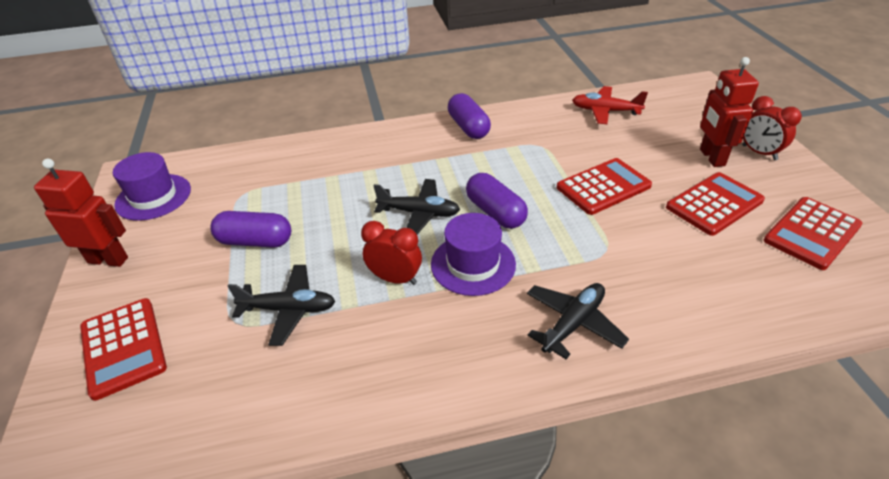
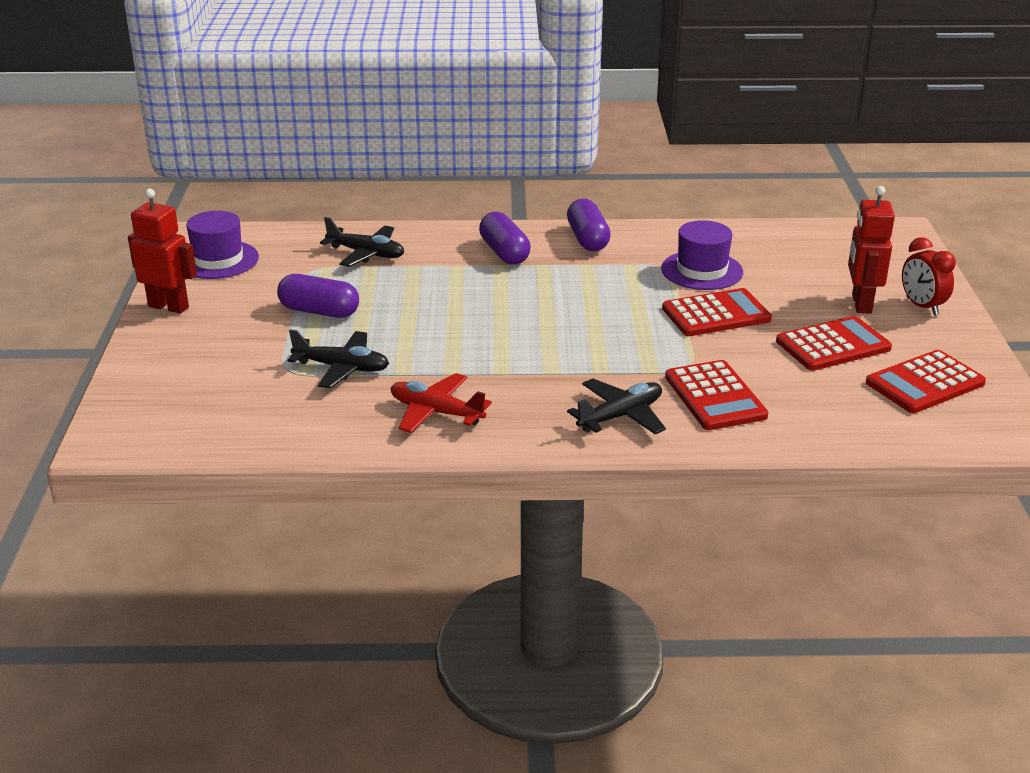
camera: 10 degrees right, 10 degrees down
red calculator [80,298,167,401] -> red calculator moved to [665,360,768,430]
red clock [361,221,422,285] -> none
black plane [373,179,460,234] -> black plane moved to [320,217,404,267]
purple hat [431,213,516,296] -> purple hat moved to [661,220,743,290]
purple capsule [466,173,528,229] -> purple capsule moved to [479,212,531,264]
red plane [572,86,648,124] -> red plane moved to [391,373,492,433]

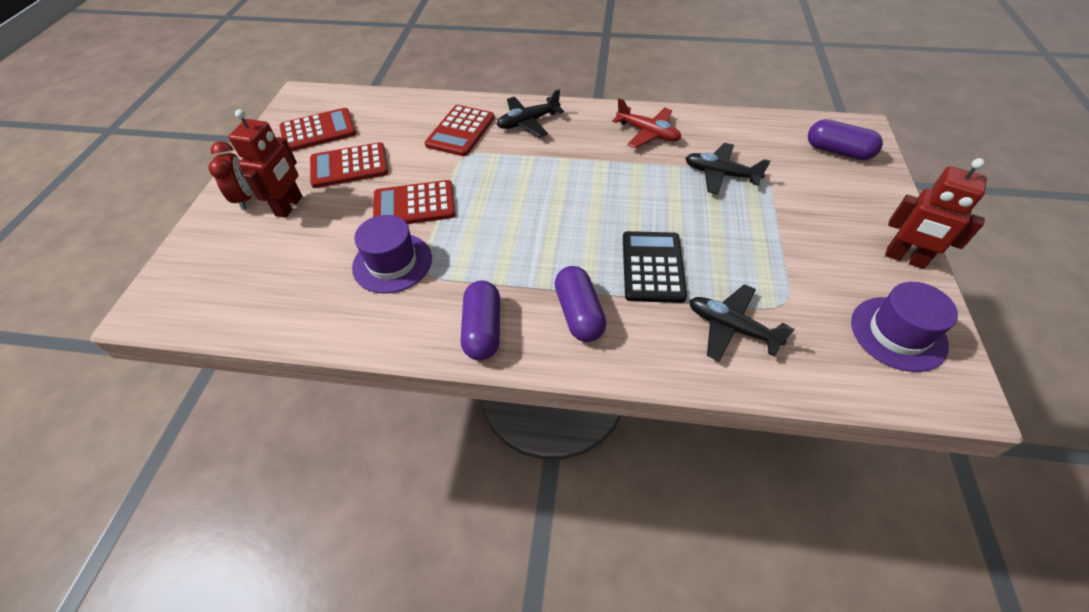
camera: 170 degrees left, 20 degrees up
purple capsule [277,274,359,318] -> purple capsule moved to [808,119,883,160]
red calculator [665,360,768,430] -> red calculator turned 150 degrees counterclockwise [425,105,495,156]
none -> black calculator [623,231,687,303]

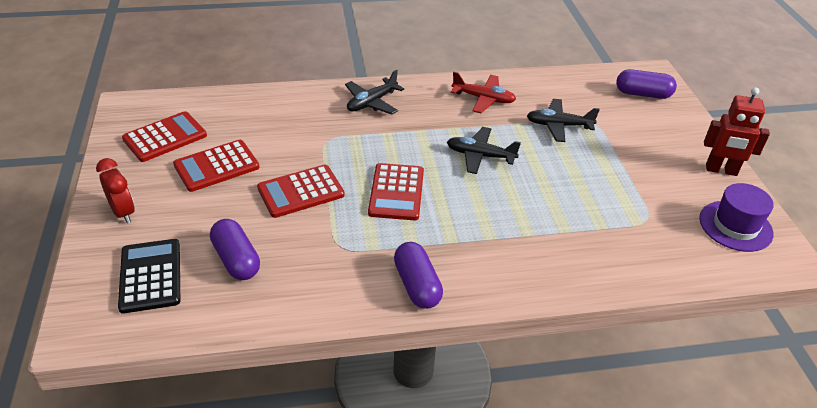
camera: 20 degrees left, 10 degrees down
red robot [228,109,302,218] -> none
purple hat [352,215,432,294] -> none
red calculator [425,105,495,156] -> red calculator moved to [368,163,424,220]
purple capsule [555,266,607,342] -> purple capsule moved to [210,219,260,280]
black calculator [623,231,687,303] -> black calculator moved to [118,239,180,314]
black plane [689,284,795,362] -> black plane moved to [447,127,521,174]

